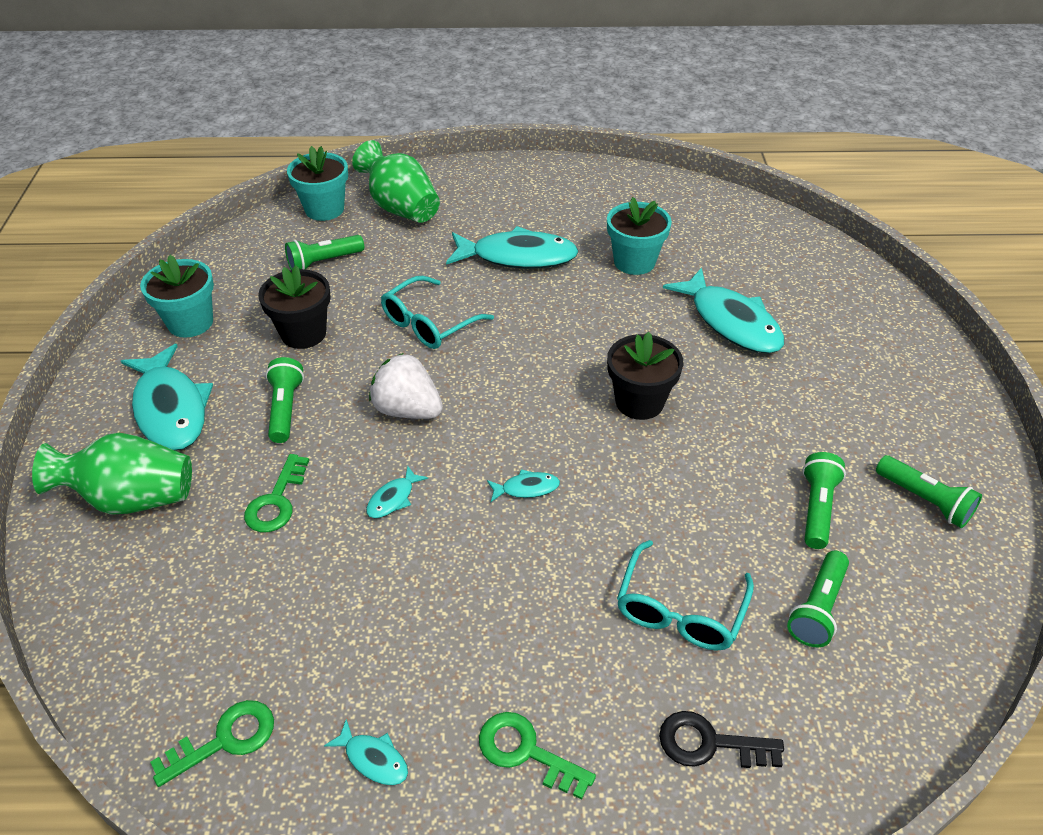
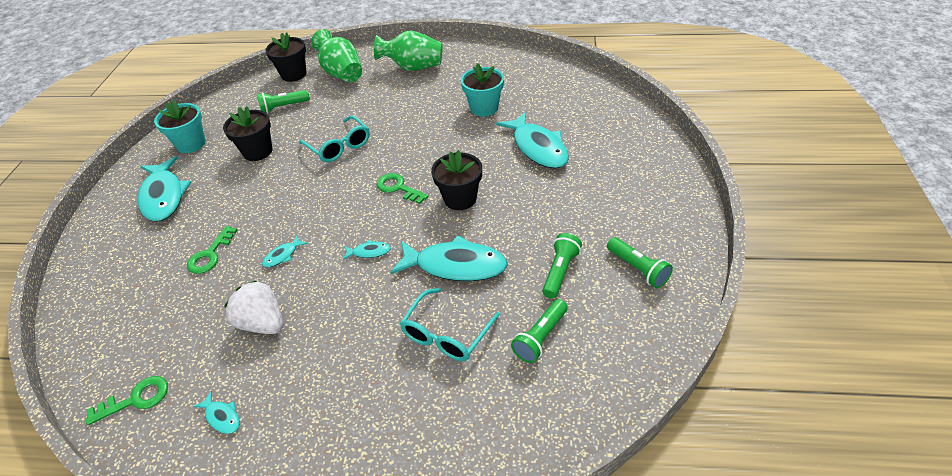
camera: 10 degrees right, 0 degrees up
green vase [32,433,192,515] -> green vase moved to [374,30,443,71]
green flashlight [266,357,304,443] -> none
turquoise flower pot [287,146,348,221] -> black flower pot [265,33,307,82]
white strawberry [369,353,443,419] -> white strawberry moved to [224,280,283,334]
turquoise glasses [381,276,494,349] -> turquoise glasses turned 90 degrees counterclockwise [299,115,370,162]
turquoise fish [446,226,579,268] -> turquoise fish moved to [390,235,508,281]
green key [479,712,596,800] -> green key moved to [377,173,429,204]
black key [659,711,784,768] -> none

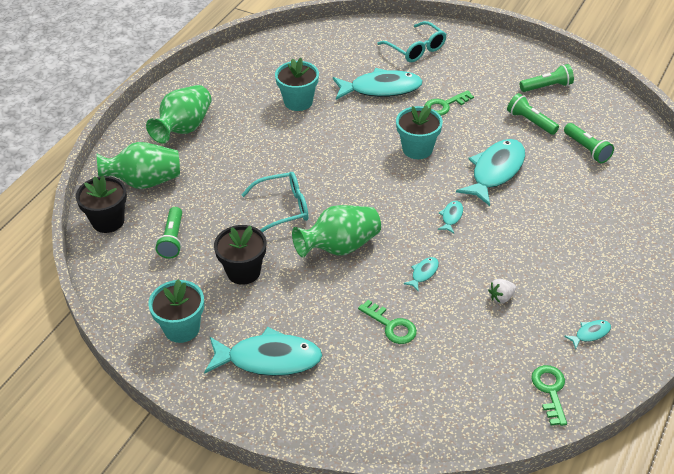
camera: 70 degrees left, 0 degrees up
white strawberry [224,280,283,334] -> white strawberry [488,279,516,303], size x0.54
turquoise fish [262,235,308,267] -> turquoise fish turned 120 degrees counterclockwise [403,257,439,291]
green key [377,173,429,204] -> green key moved to [424,90,474,116]
turquoise glasses [400,288,500,361] -> turquoise glasses moved to [377,21,447,62]
black flower pot [431,150,482,210] -> turquoise flower pot [396,105,443,159]
none -> green vase [292,205,381,258]

